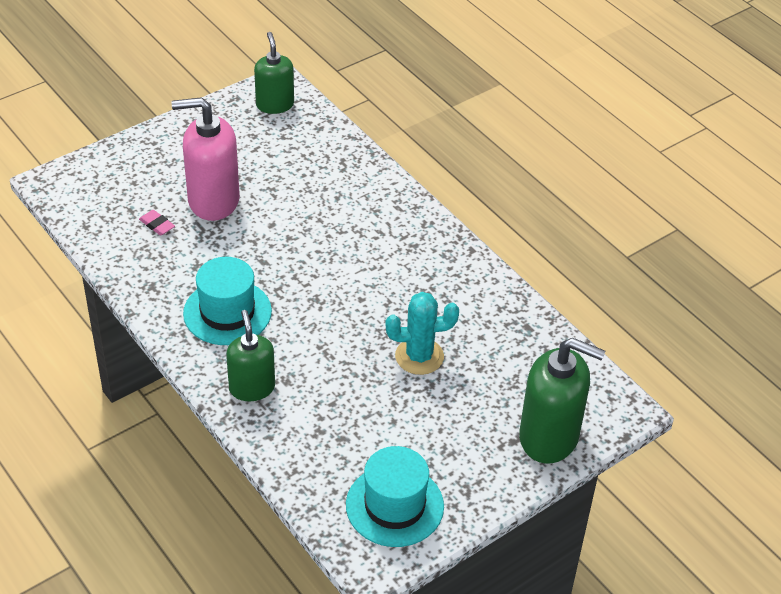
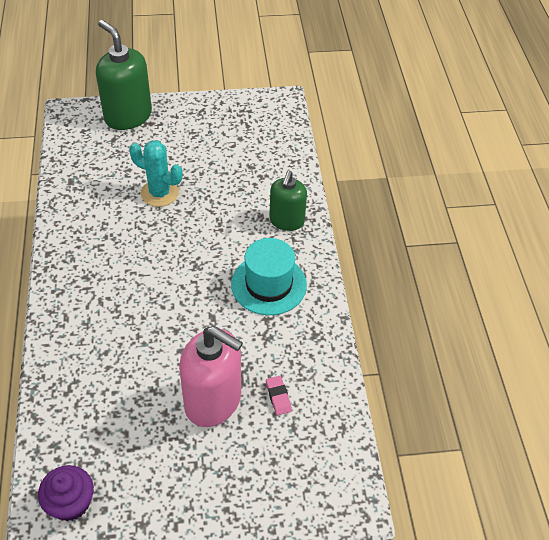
camera: 150 degrees left, 5 degrees up
green soap dispenser [254,32,294,114] -> purple cupcake [38,465,94,521]
turquoise hat [346,446,444,547] -> none

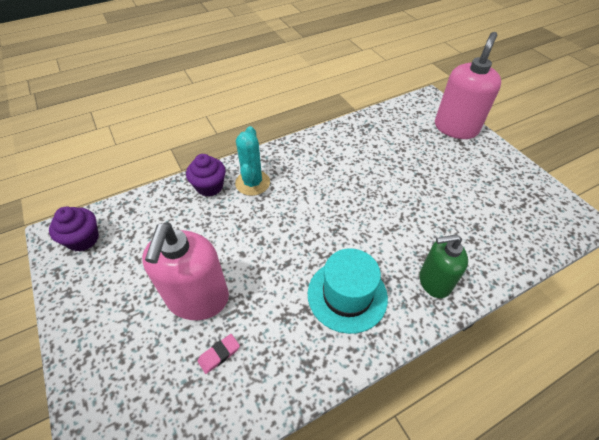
camera: 70 degrees right, 0 degrees up
green soap dispenser [96,20,152,130] -> pink soap dispenser [435,32,501,139]
turquoise cactus [129,140,183,207] -> turquoise cactus moved to [235,126,270,196]
none -> purple cupcake [186,154,226,197]

